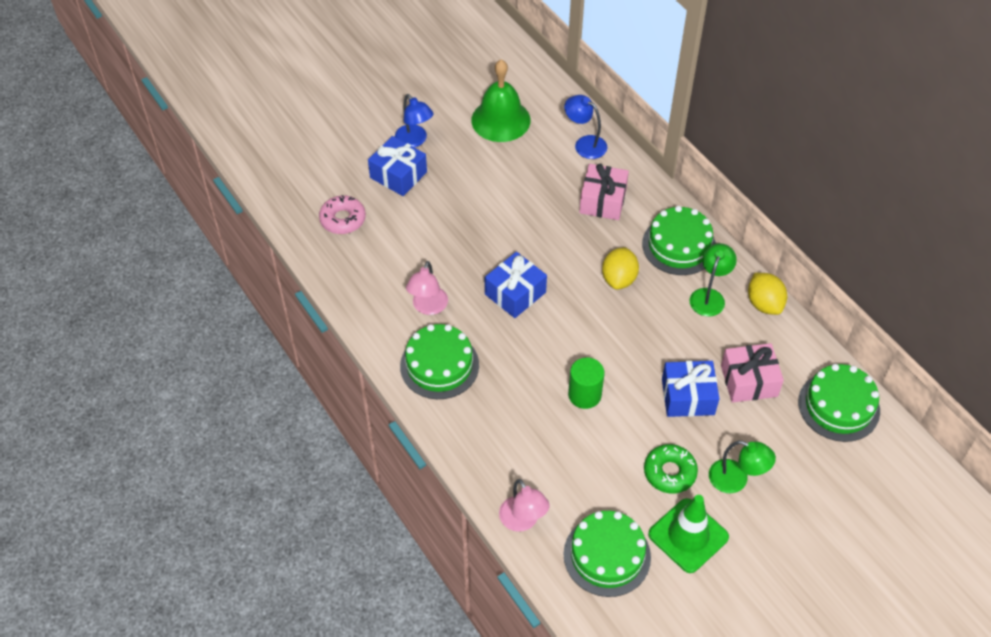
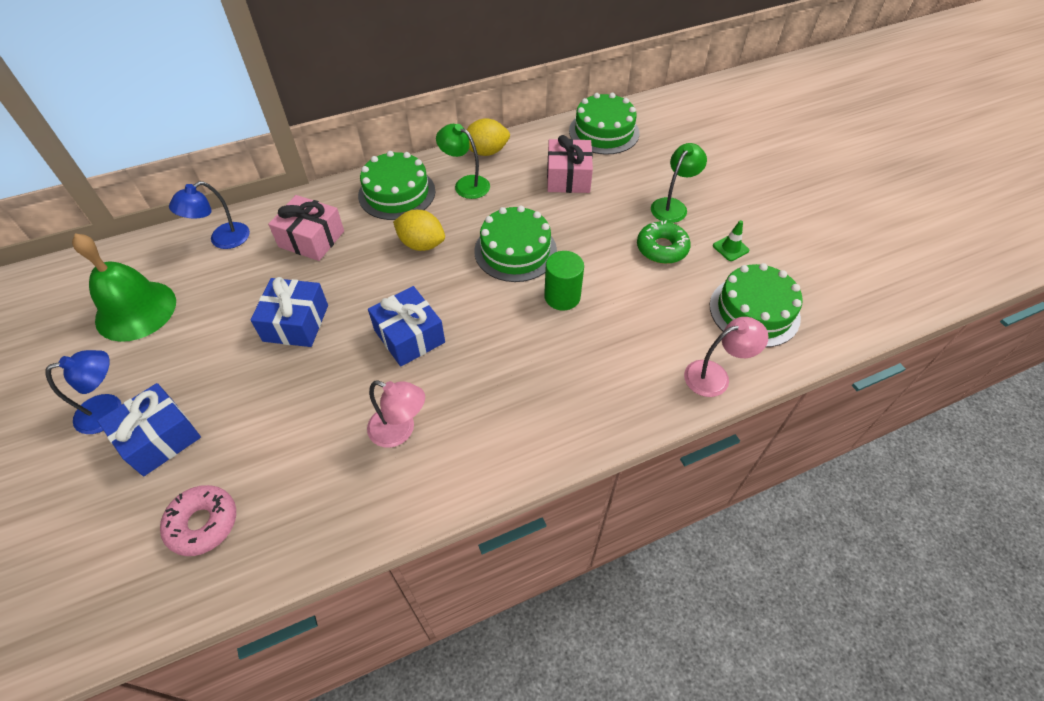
camera: 80 degrees left, 0 degrees up
green cake [400,324,479,399] -> green cake moved to [474,206,557,282]
green traffic cone [648,495,729,573] -> green traffic cone [713,220,749,261], size x0.47
blue gift [662,361,719,417] -> blue gift moved to [250,277,328,347]

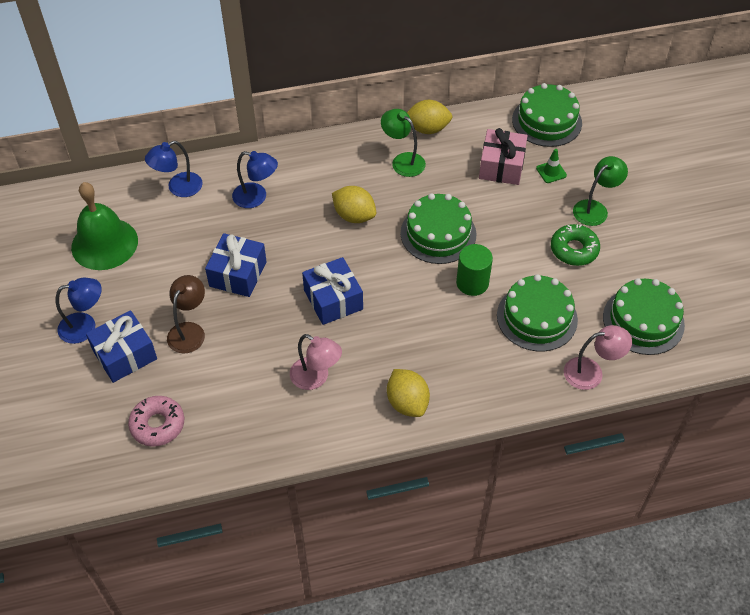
camera: 10 degrees right, 0 degrees up
pink gift [268,195,344,261] -> blue lamp [232,151,278,208]
green cake [358,151,435,220] -> green cake moved to [497,274,578,351]
green traffic cone [713,220,749,261] -> green traffic cone moved to [536,149,567,183]
none -> brown lamp [167,275,205,353]
none -> yellow lemon [387,369,430,417]

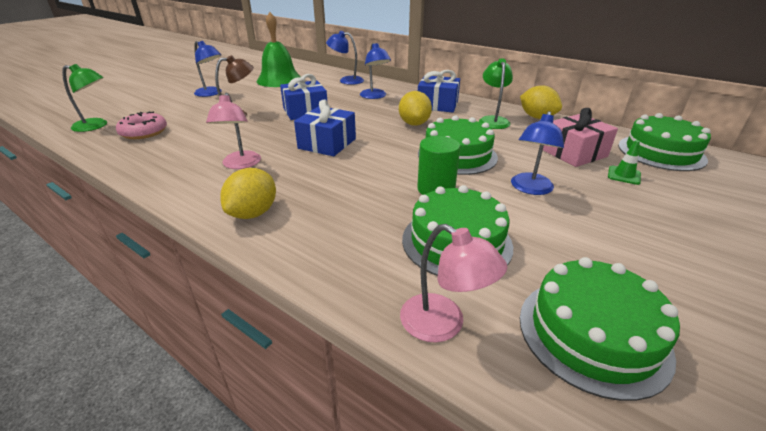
camera: 50 degrees right, 20 degrees down
blue gift [86,310,157,383] -> blue gift moved to [418,70,460,112]
green donut [551,224,600,266] -> none
green lamp [573,156,628,226] -> green lamp moved to [62,64,107,132]
none -> blue lamp [511,111,564,195]

